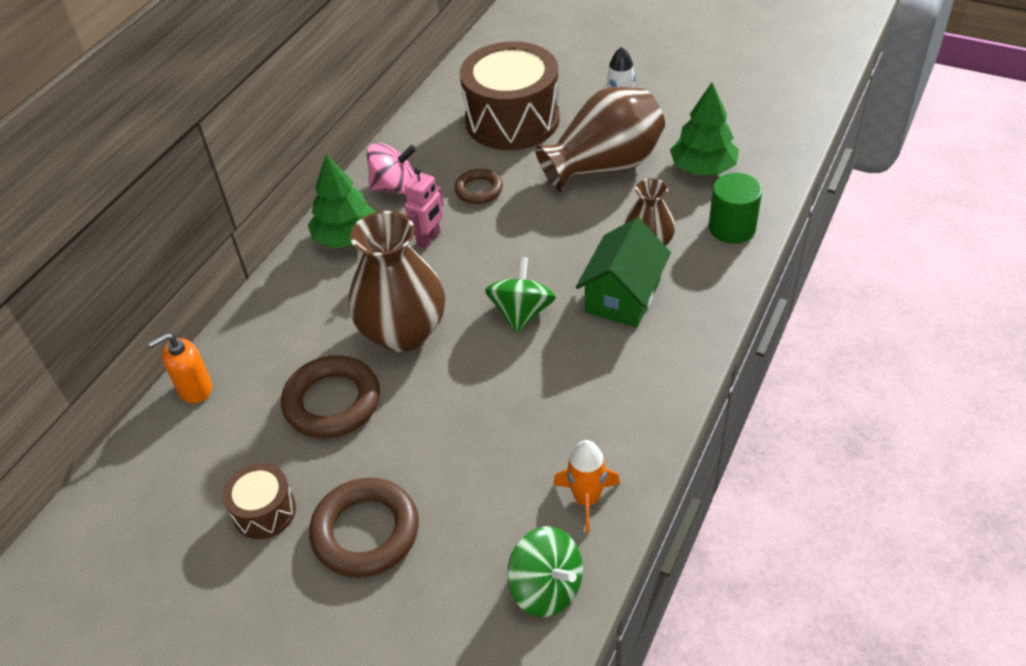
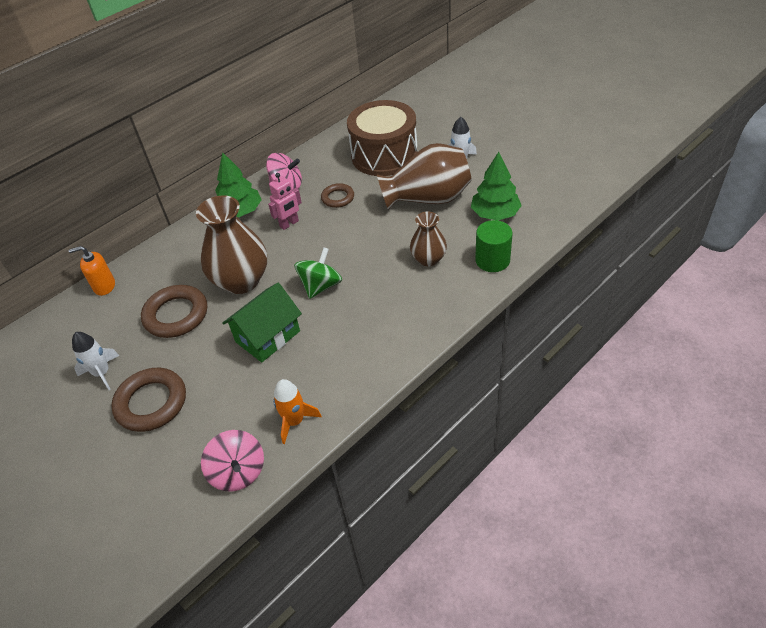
camera: 20 degrees right, 0 degrees up
brown drum [223,463,296,539] -> white rocket [72,332,119,390]
green spinning top [507,526,583,617] -> pink spinning top [201,430,264,491]
green house [576,218,671,327] -> green house moved to [222,283,302,362]

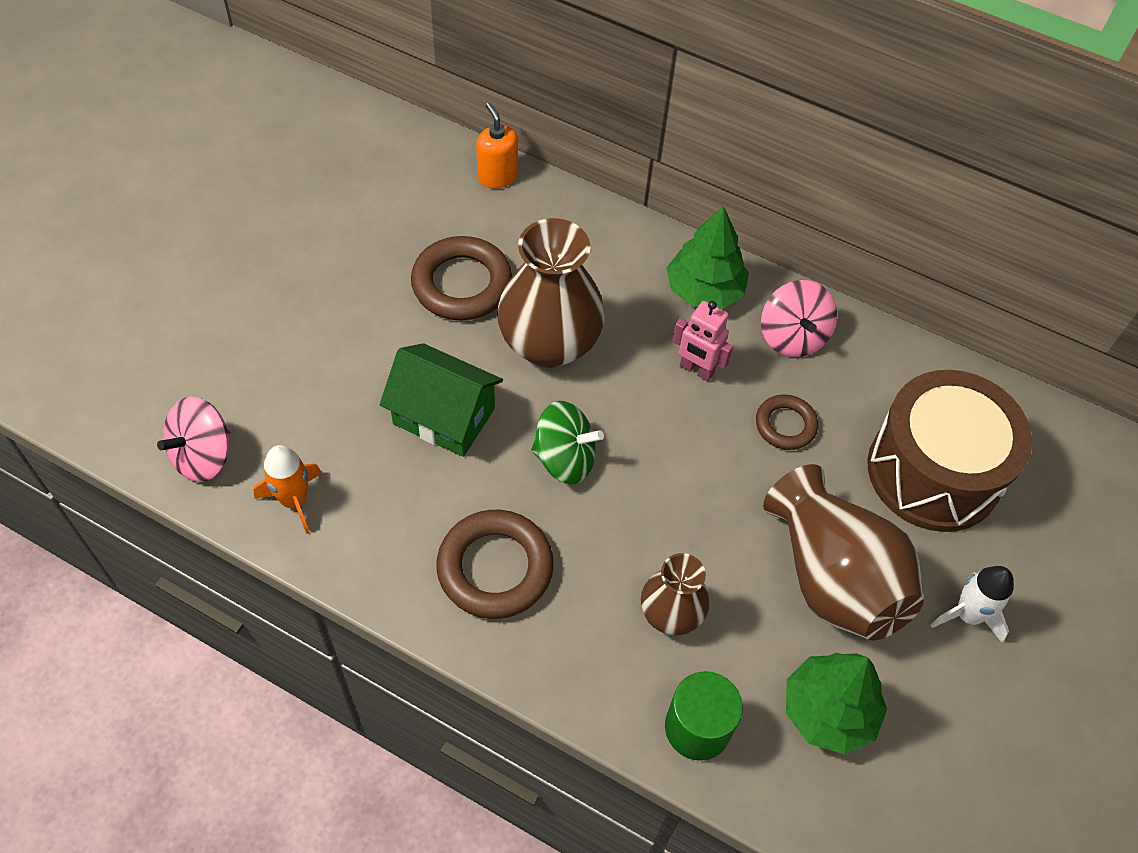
camera: 65 degrees right, 10 degrees up
white rocket [72,332,119,390] -> none
brown ring [111,368,186,432] -> brown ring moved to [436,510,554,619]

